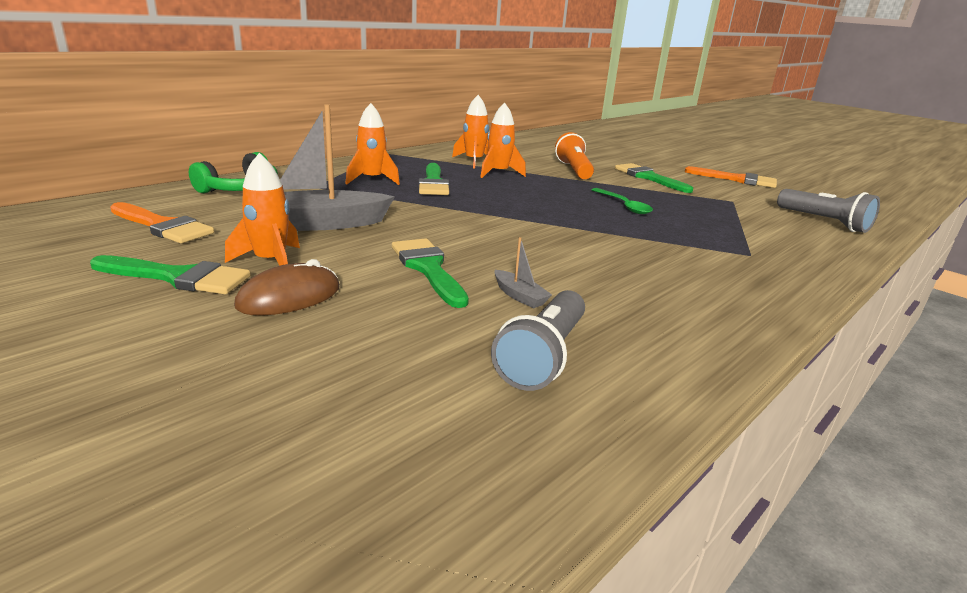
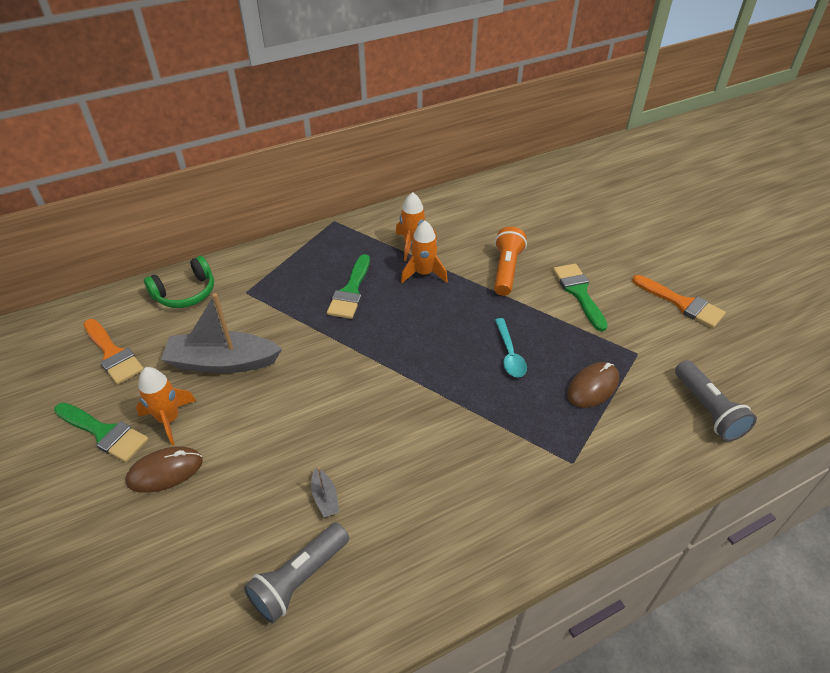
camera: 20 degrees right, 20 degrees up
orange rocket [345,103,400,185] -> none
green brush [392,238,469,308] -> none
green spoon [592,188,653,214] -> turquoise spoon [495,318,527,377]
none -> brown mouse [567,362,619,408]

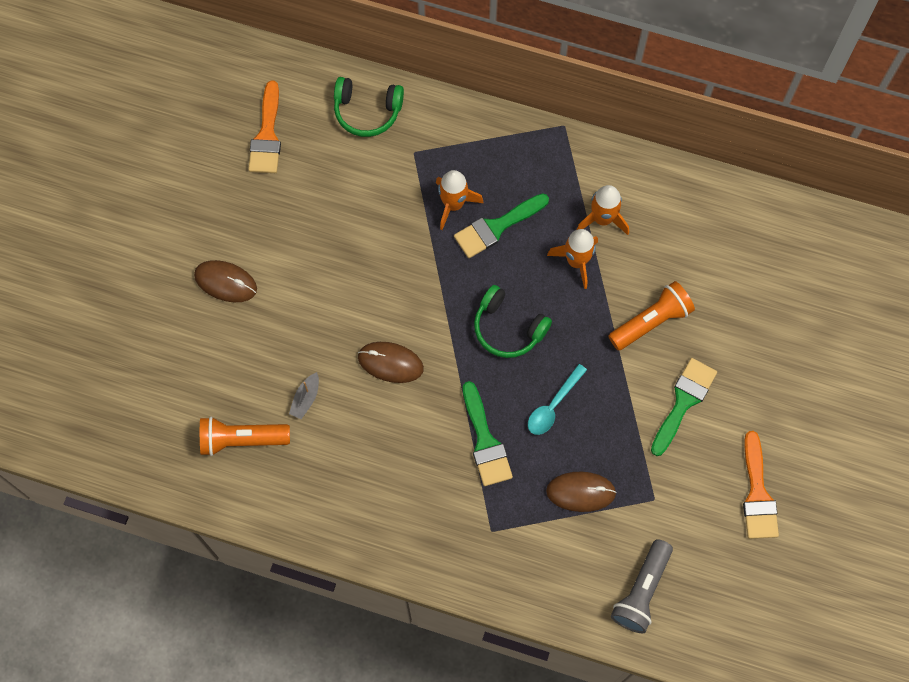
camera: 45 degrees right, 25 degrees up
green brush [54,403,149,462] -> green brush moved to [463,381,513,486]
orange rocket [136,367,196,445] -> orange rocket moved to [436,170,483,230]
grey boat [161,293,282,373] -> none
grey flashlight [244,523,349,624] -> orange flashlight [200,417,290,456]
none -> brown mouse [358,342,424,383]
none -> green headphones [474,285,552,358]

